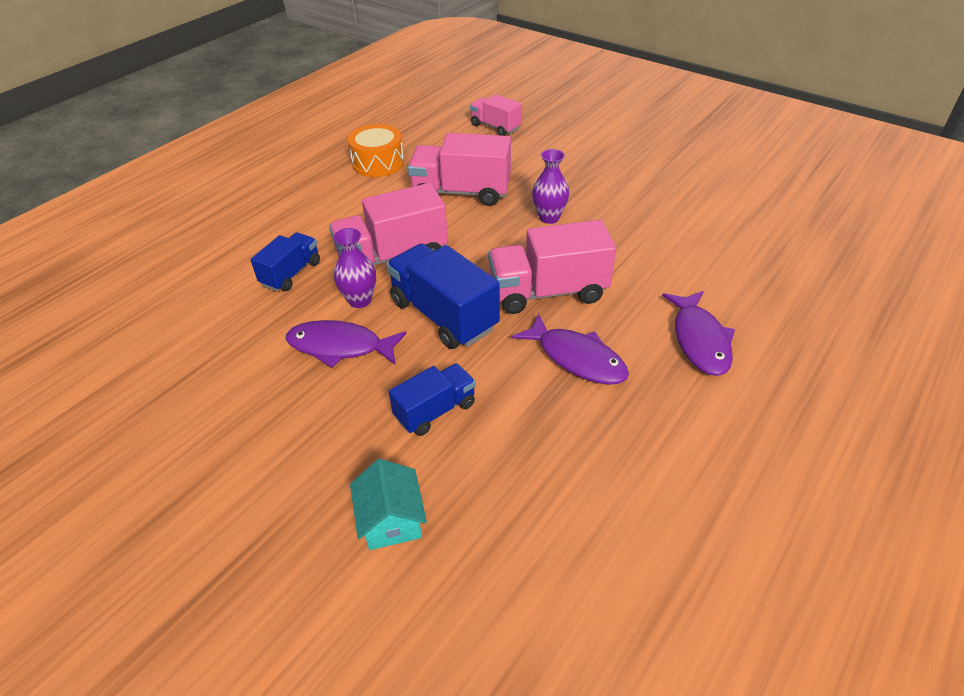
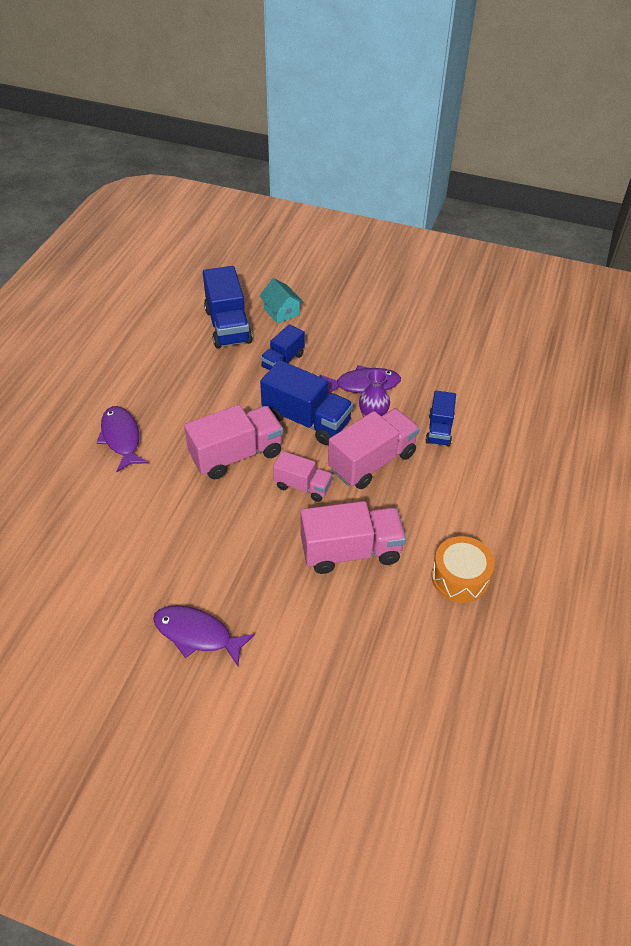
camera: 160 degrees right, 5 degrees up
pink truck [470,94,522,136] -> pink truck moved to [273,451,333,502]
purple fish [512,313,629,385] -> purple fish moved to [153,605,255,666]
purple vase [532,149,569,224] -> none
none -> blue truck [203,266,252,348]

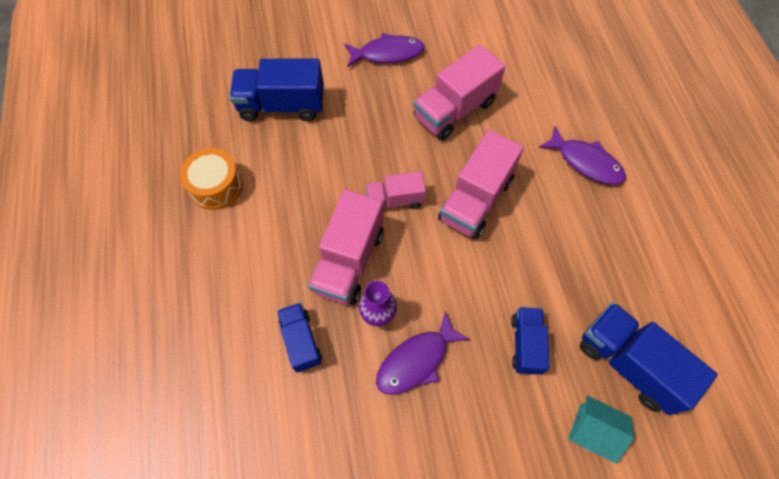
camera: 150 degrees right, 15 degrees up
blue truck [260,360,353,445] -> blue truck moved to [229,59,324,121]
pink truck [300,501,406,574] -> pink truck moved to [413,45,505,140]

